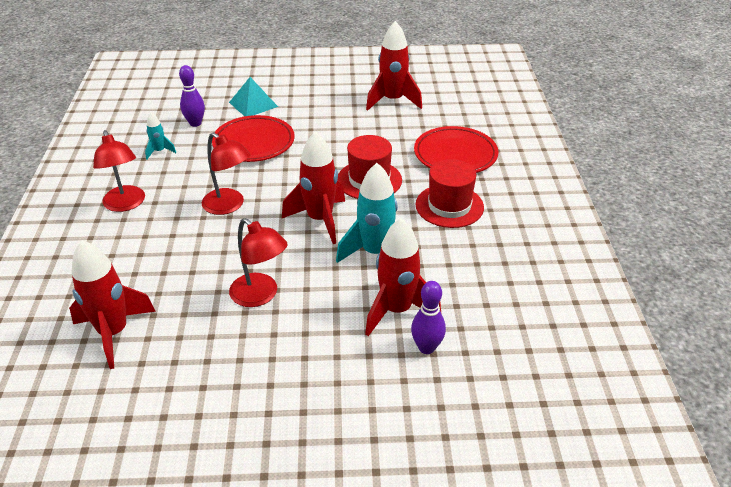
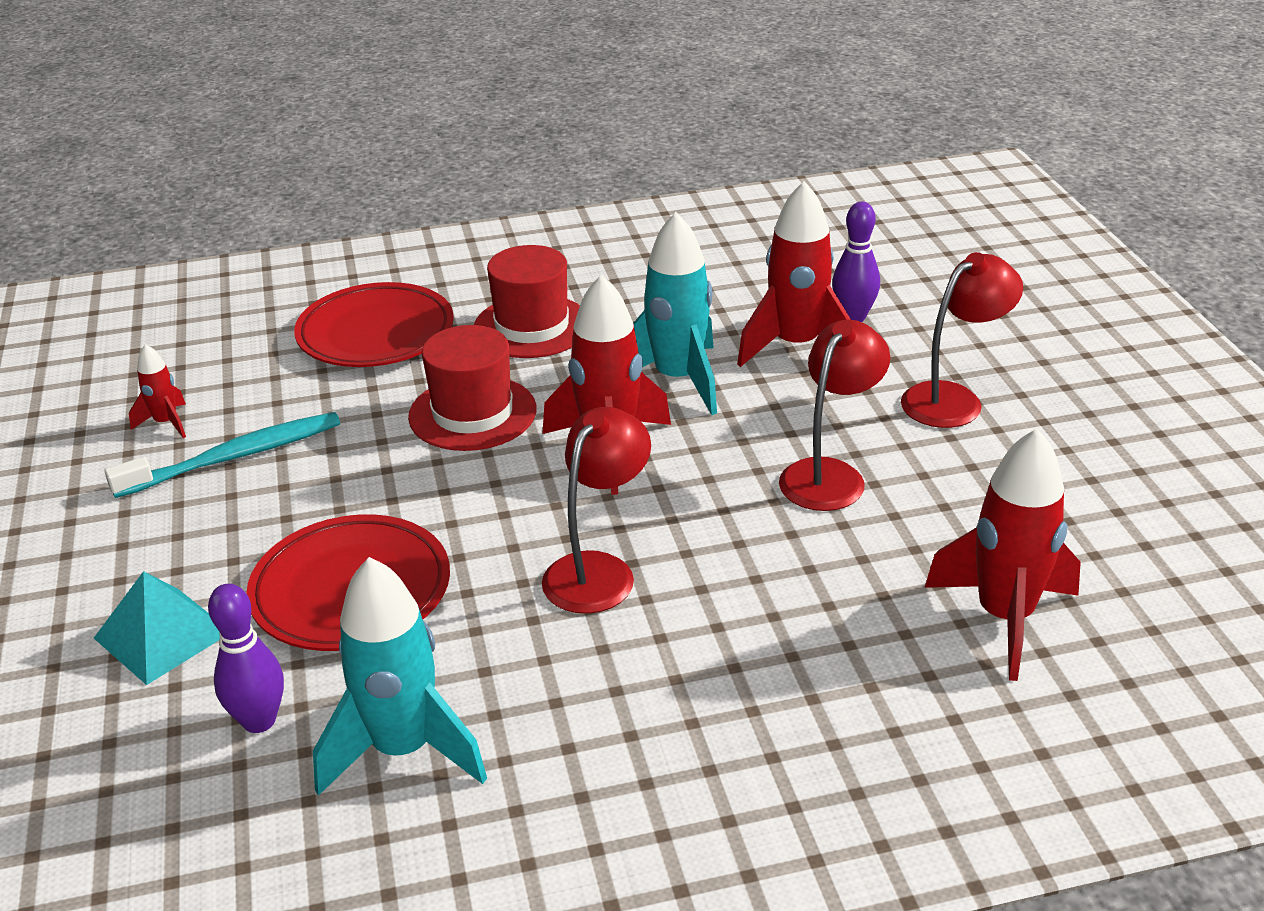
camera: 100 degrees left, 5 degrees down
red lamp [93,130,145,212] -> red lamp moved to [901,252,1023,428]
turquoise rocket [145,113,176,159] -> turquoise rocket [313,557,487,796], size x2.04
red rocket [366,21,422,111] -> red rocket [129,344,186,438], size x0.49
none -> turquoise toothbrush [104,412,340,498]

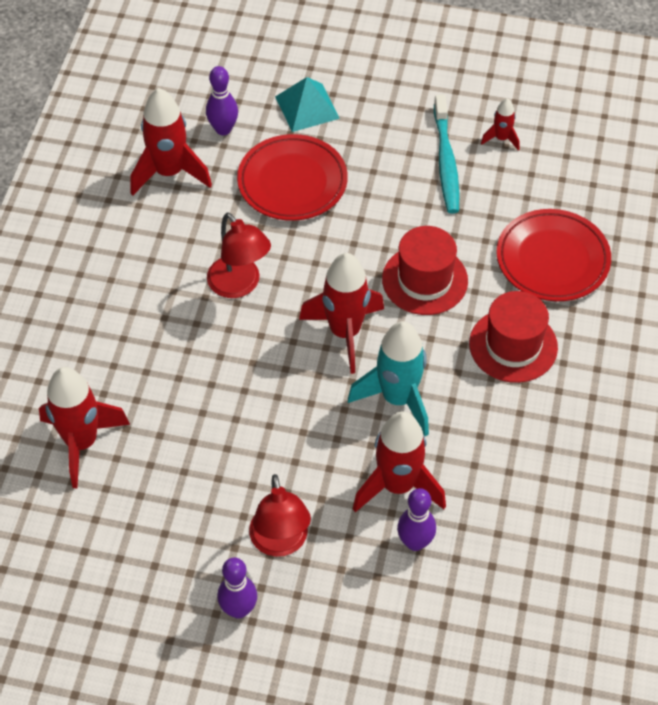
camera: 115 degrees right, 20 degrees up
turquoise rocket [313,557,487,796] -> red rocket [130,88,212,196]
red lamp [779,320,890,511] -> none
none -> purple bowling pin [217,557,257,619]

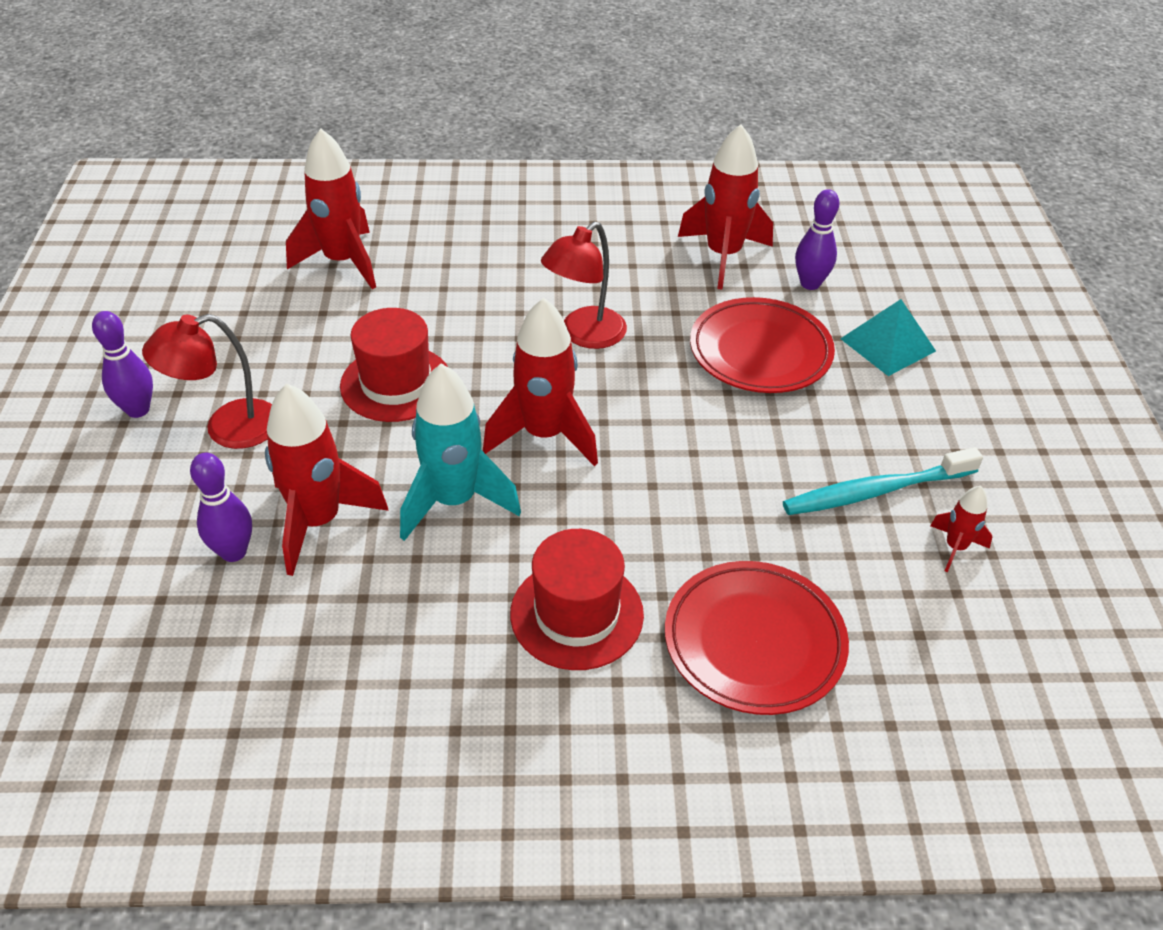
camera: 75 degrees right, 10 degrees down
red hat [382,226,468,315] -> red hat moved to [340,308,448,422]

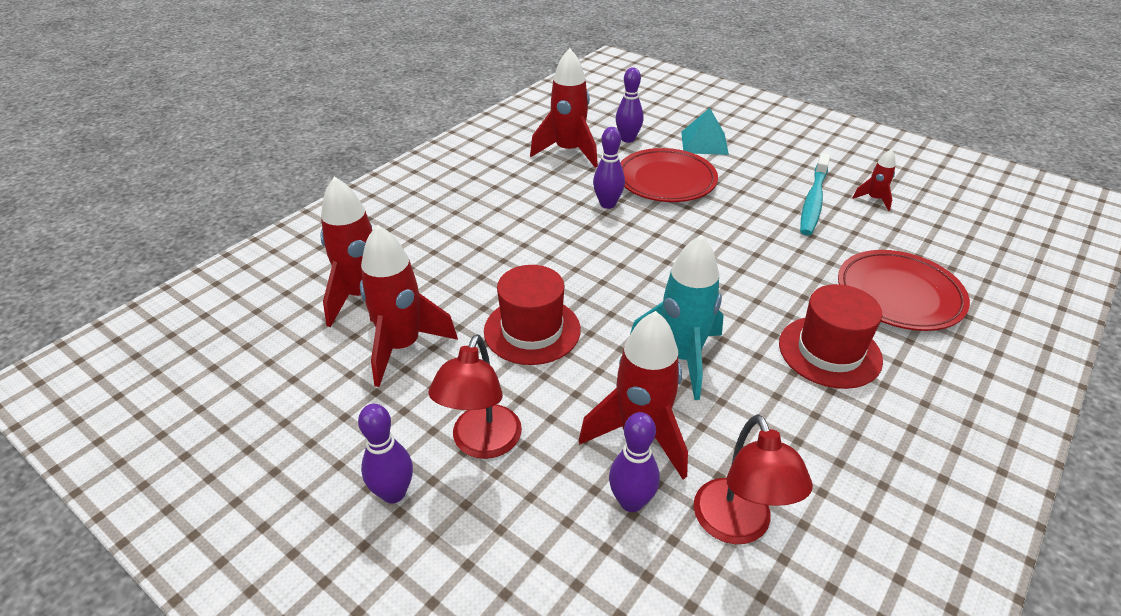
camera: 50 degrees left, 5 degrees down
red rocket [483,298,598,466] -> red rocket moved to [360,225,458,387]
red lamp [541,222,627,349] -> red lamp moved to [694,414,813,544]
none -> purple bowling pin [593,127,625,209]

